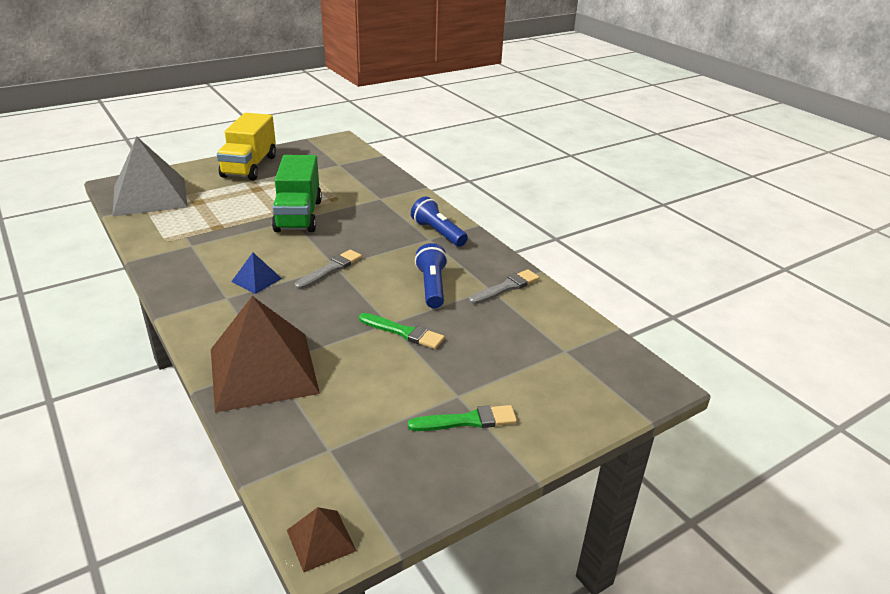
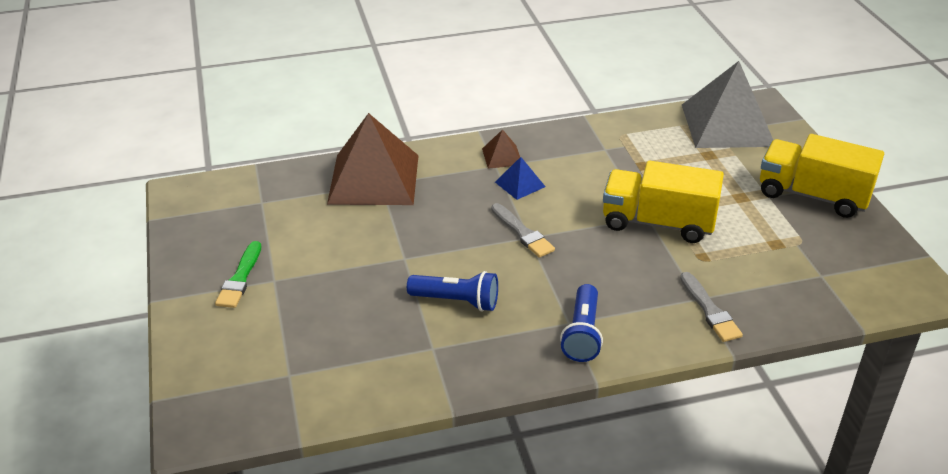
camera: 110 degrees right, 5 degrees up
green truck [272,155,322,232] -> yellow truck [603,161,724,243]
brown pyramid [287,507,356,572] -> brown pyramid moved to [482,129,520,169]
green brush [359,313,445,349] -> none
blue flashlight [411,197,468,247] -> blue flashlight turned 120 degrees clockwise [560,284,603,362]
grey brush [469,269,540,304] -> grey brush moved to [680,272,743,342]

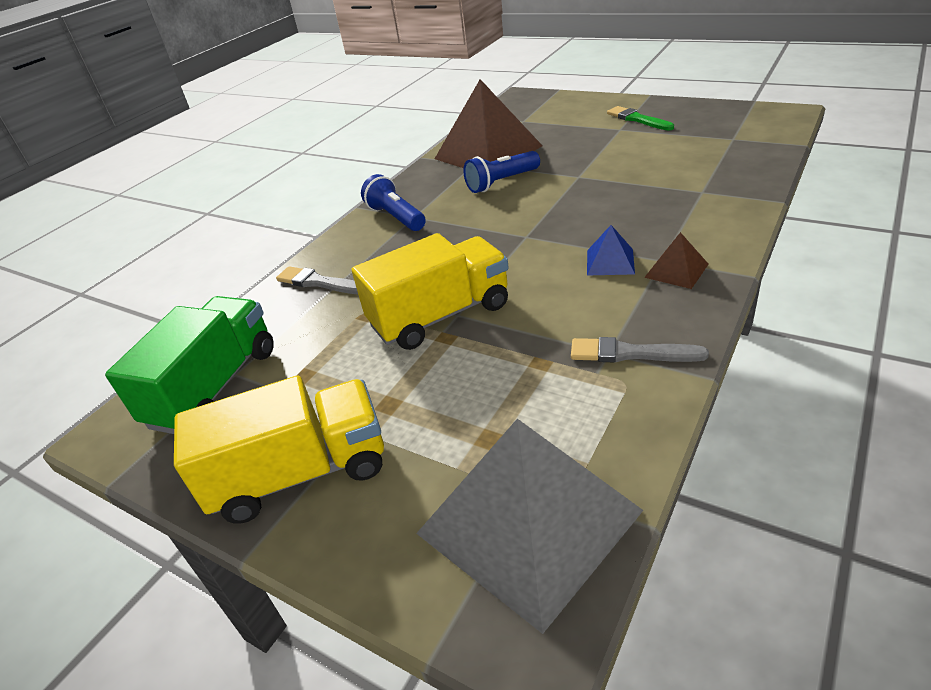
camera: 140 degrees right, 0 degrees up
brown pyramid [327,113,419,205] -> brown pyramid moved to [435,79,542,168]
grey brush [491,203,555,258] -> grey brush moved to [571,337,709,362]
none -> green truck [105,296,274,434]

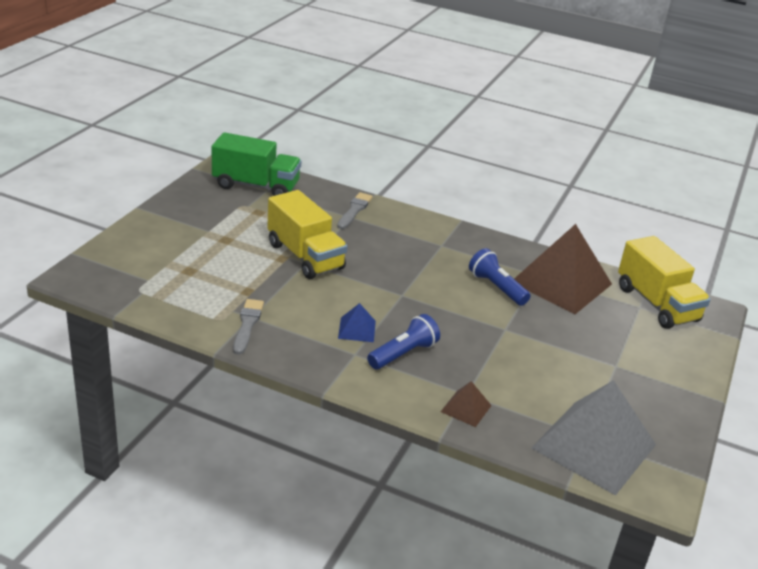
camera: 75 degrees right, 5 degrees down
yellow truck [174,376,384,524] -> yellow truck moved to [618,236,710,329]
blue flashlight [361,174,426,231] -> blue flashlight moved to [367,314,440,369]
grey pyramid [416,419,643,634] -> grey pyramid moved to [531,380,656,496]
green brush [607,106,674,131] -> none
brown pyramid [644,232,709,289] -> brown pyramid moved to [441,381,492,427]

